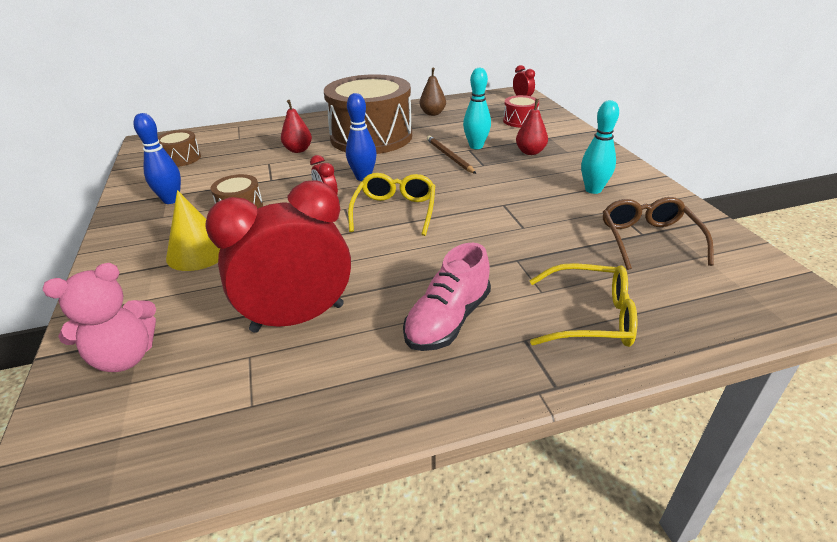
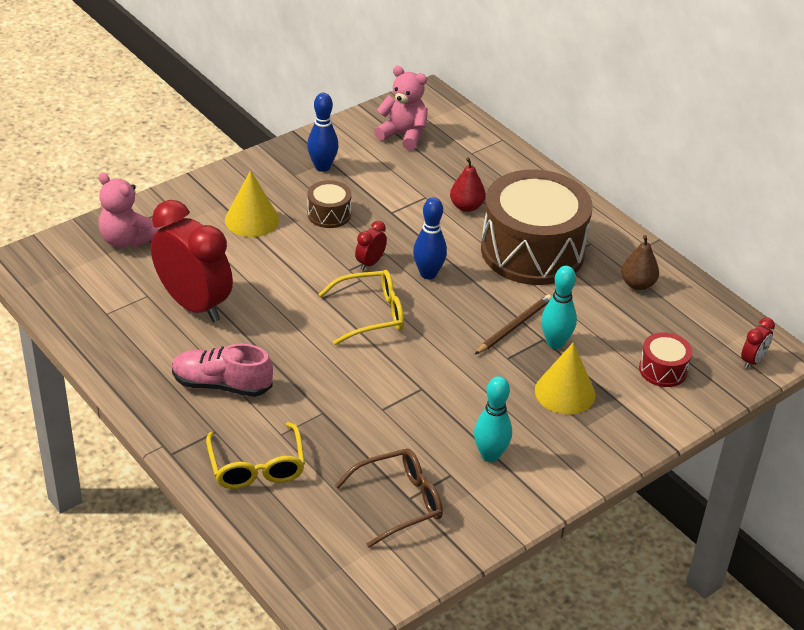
camera: 65 degrees right, 5 degrees up
brown drum [158,130,201,167] -> pink teddy bear [374,66,428,150]
red pear [516,99,548,155] -> yellow cone [535,342,596,415]

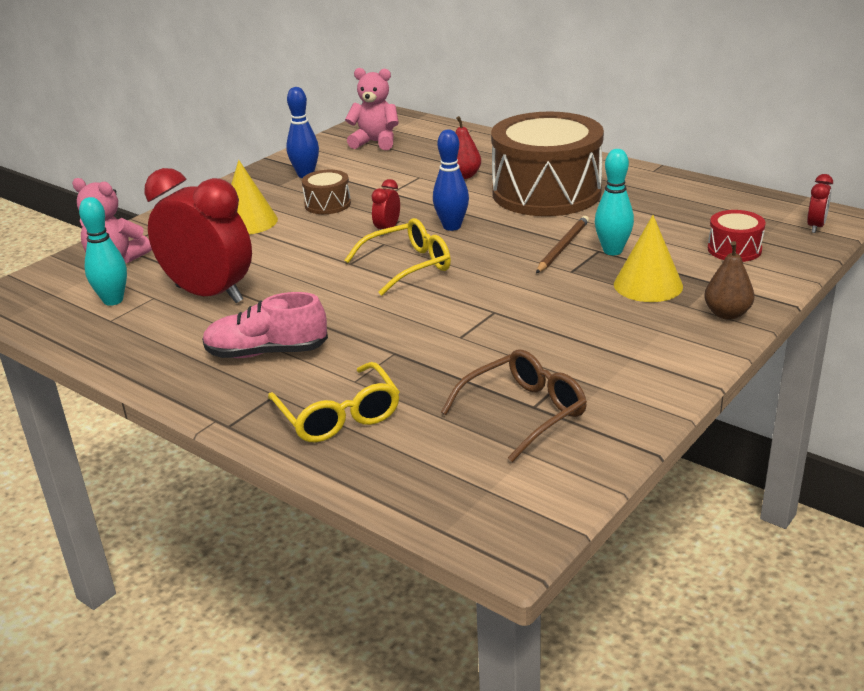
camera: 10 degrees left, 10 degrees down
turquoise bowling pin [474,376,512,462] -> turquoise bowling pin moved to [79,197,127,306]
brown pear [621,235,659,290] -> brown pear moved to [704,241,754,320]

